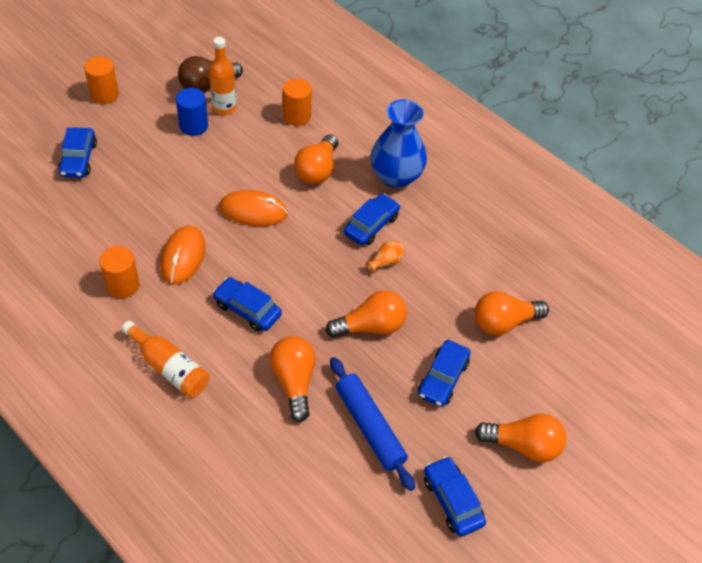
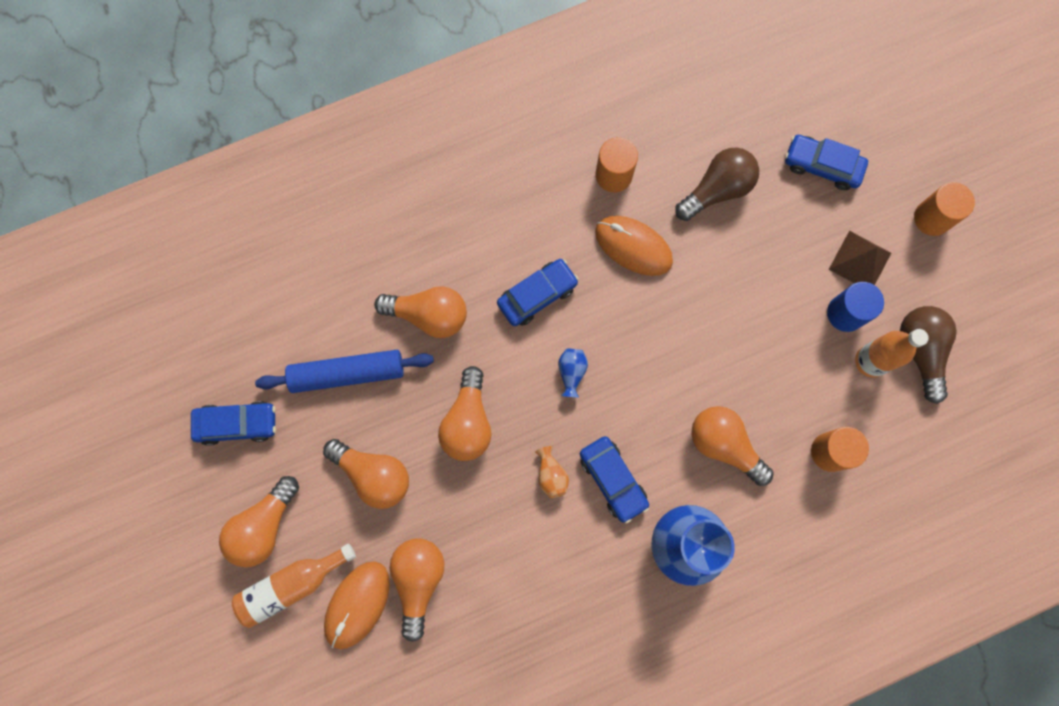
camera: 115 degrees right, 25 degrees up
orange bottle [122,321,209,397] -> orange bottle moved to [232,544,356,628]
orange mouse [219,190,288,226] -> orange mouse moved to [324,561,390,649]
blue car [418,340,471,407] -> orange light bulb [323,439,409,509]
none -> blue vase [558,348,588,398]
none -> brown light bulb [675,148,759,221]
none -> brown pyramid [829,231,891,285]

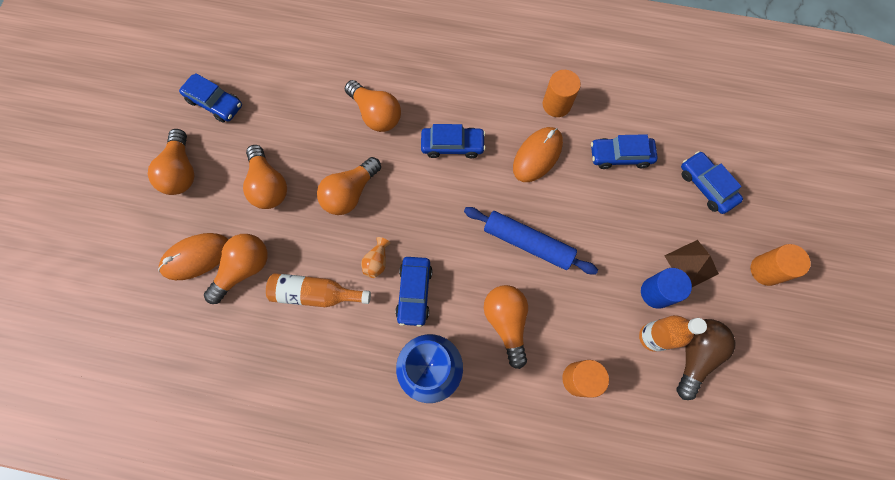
camera: 35 degrees right, 5 degrees down
orange light bulb [219,476,299,567] -> orange light bulb turned 75 degrees counterclockwise [148,129,194,195]
orange bottle [232,544,356,628] -> orange bottle moved to [266,273,371,307]
blue rolling pin [255,350,434,393] -> blue rolling pin moved to [464,207,598,274]
blue vase [558,348,588,398] -> none
orange mouse [595,216,673,276] -> orange mouse turned 60 degrees clockwise [513,127,563,182]
brown light bulb [675,148,759,221] -> blue car [591,134,658,169]

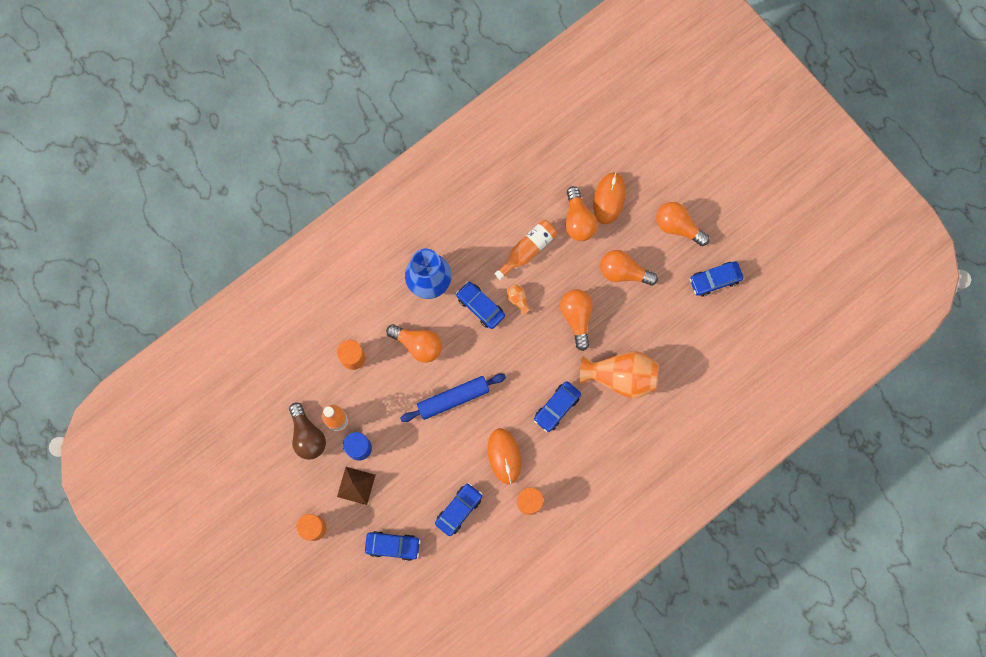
camera: 130 degrees right, 5 degrees up
orange light bulb [345,80,401,132] -> orange vase [580,351,659,399]

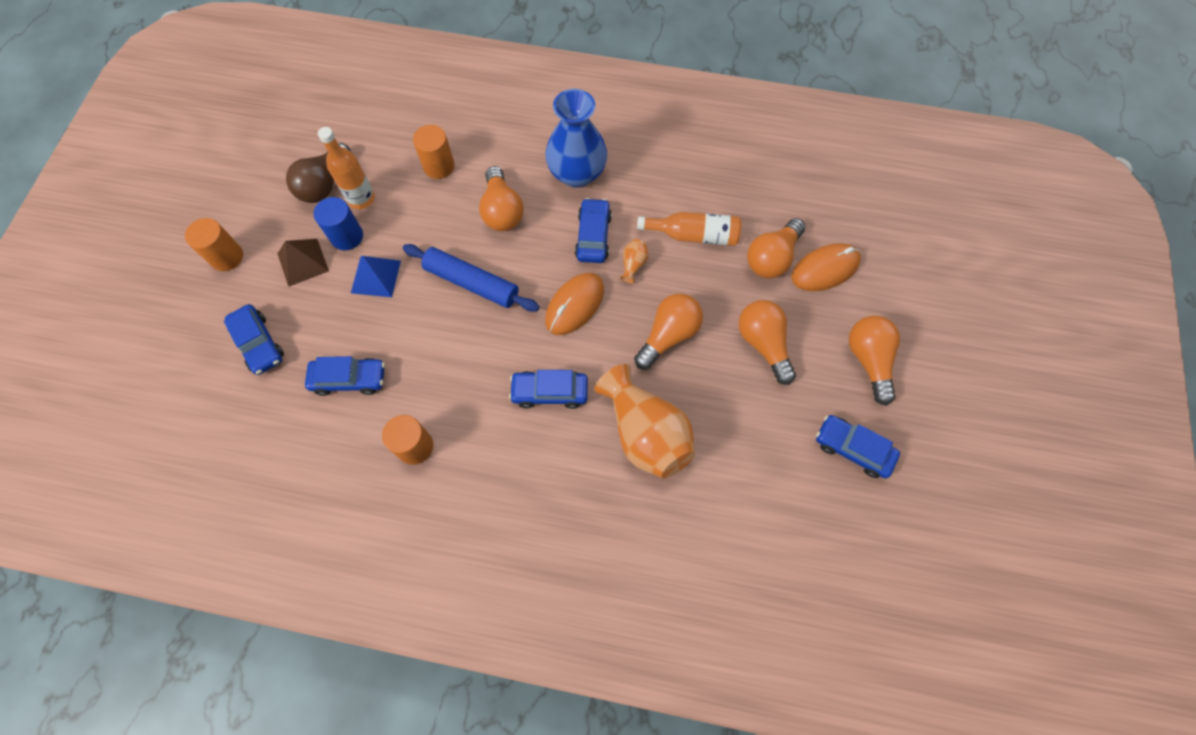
camera: 50 degrees right, 10 degrees down
orange mouse [488,428,521,484] -> orange mouse moved to [545,273,604,335]
none -> blue pyramid [351,256,401,297]

